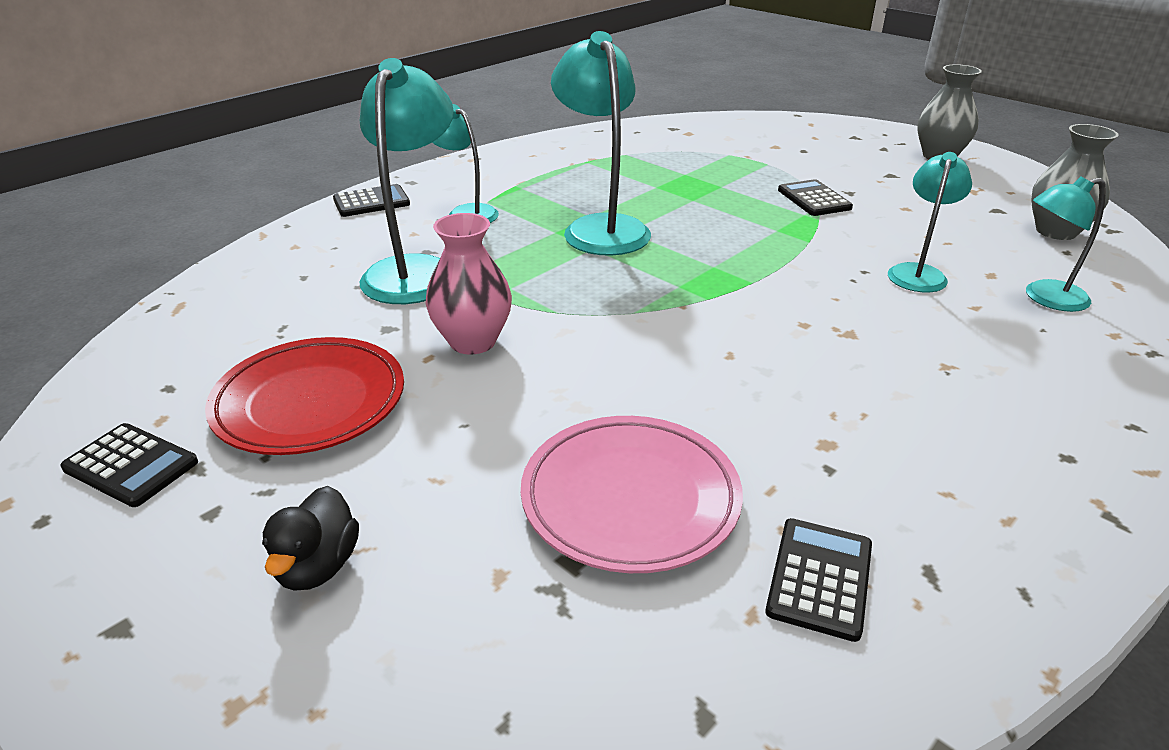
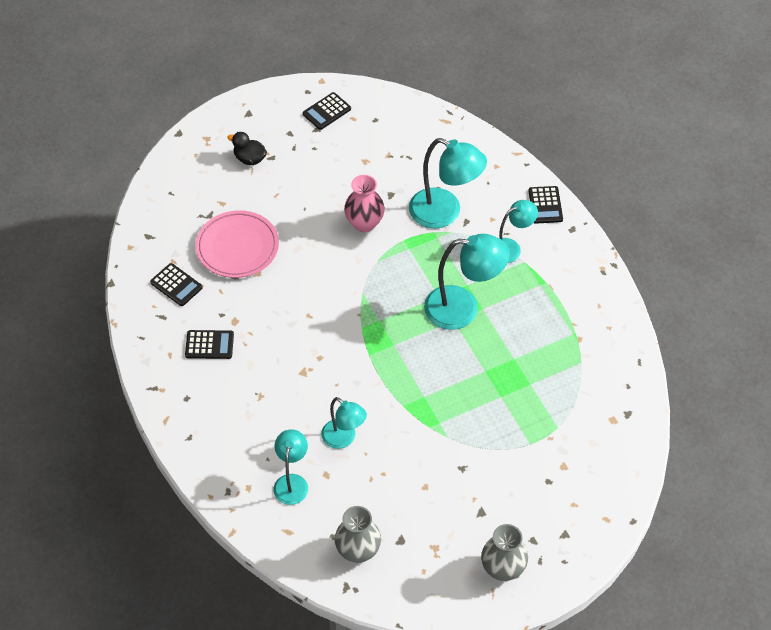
camera: 110 degrees right, 20 degrees up
red plate [205,337,404,455] -> none
black calculator [778,179,853,216] -> black calculator moved to [185,330,234,359]

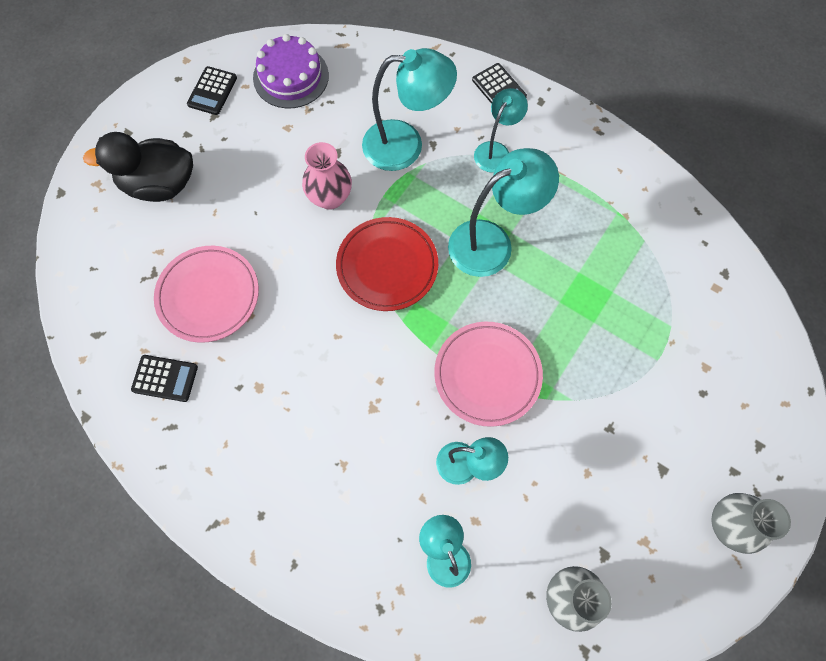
camera: 30 degrees left, 15 degrees up
black calculator [185,330,234,359] -> none
black duck [227,132,267,165] -> black duck [83,132,193,202], size x1.88
none -> purple cake [253,34,329,108]
none -> red plate [336,217,438,311]
none -> pink plate [434,322,543,427]

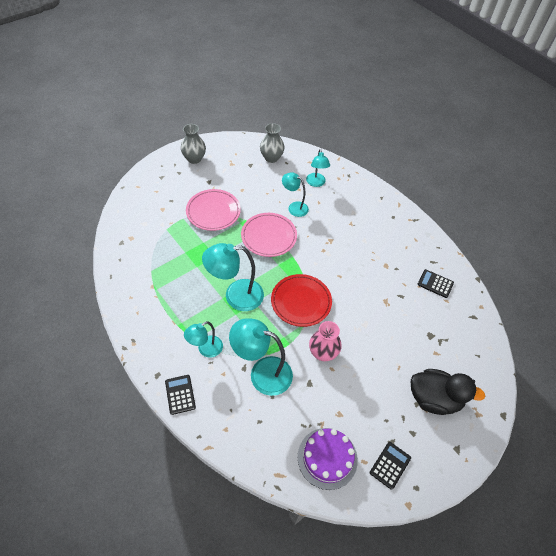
camera: 165 degrees left, 15 degrees down
pink plate [154,246,259,343] -> pink plate moved to [186,189,241,231]

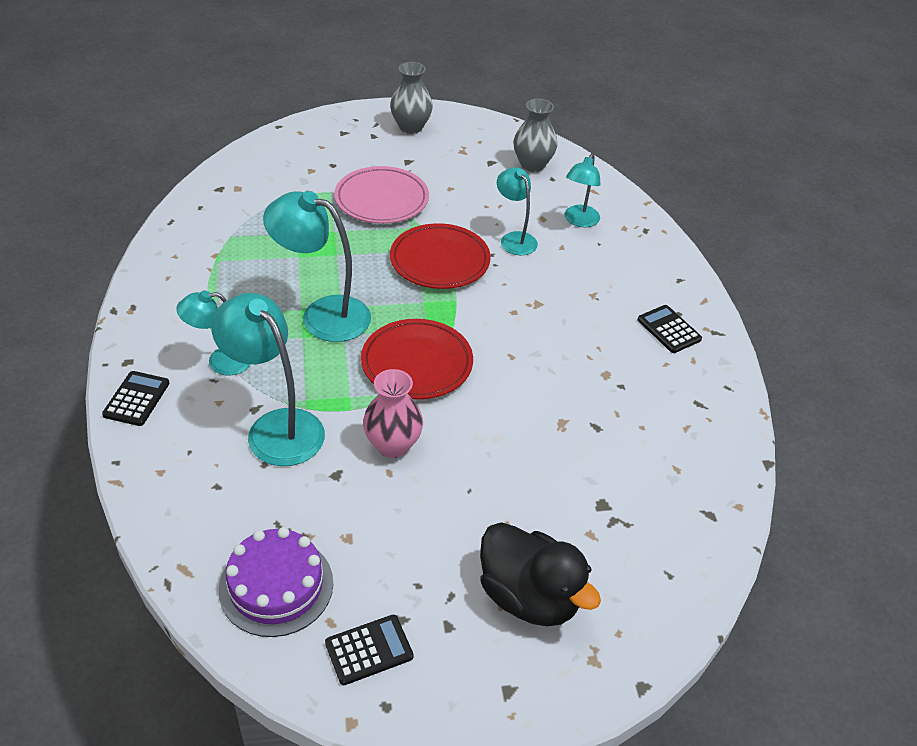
camera: 30 degrees right, 10 degrees down
pink plate [241,213,297,257] -> red plate [390,223,491,289]
black calculator [418,269,454,298] -> black calculator moved to [637,305,702,353]

